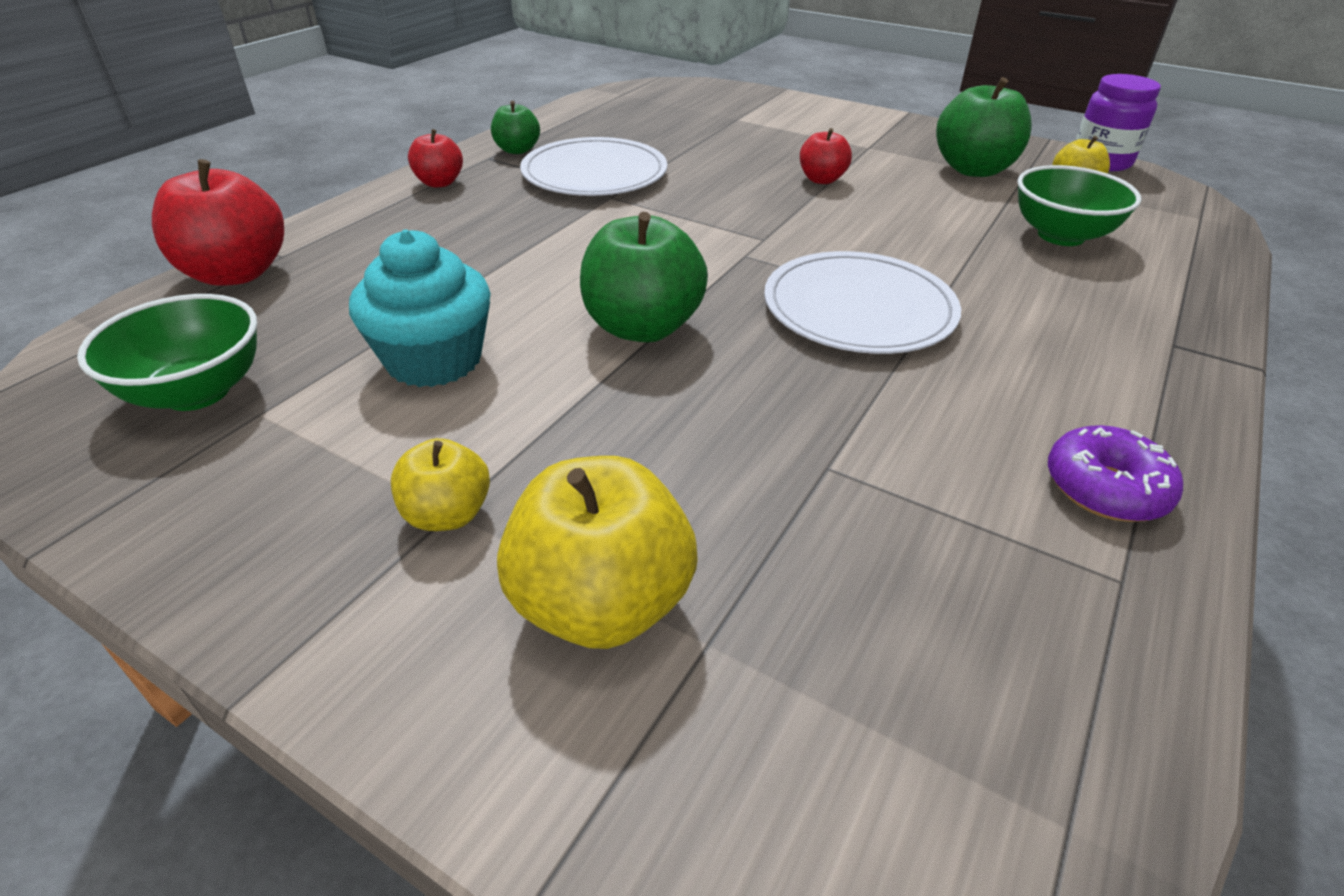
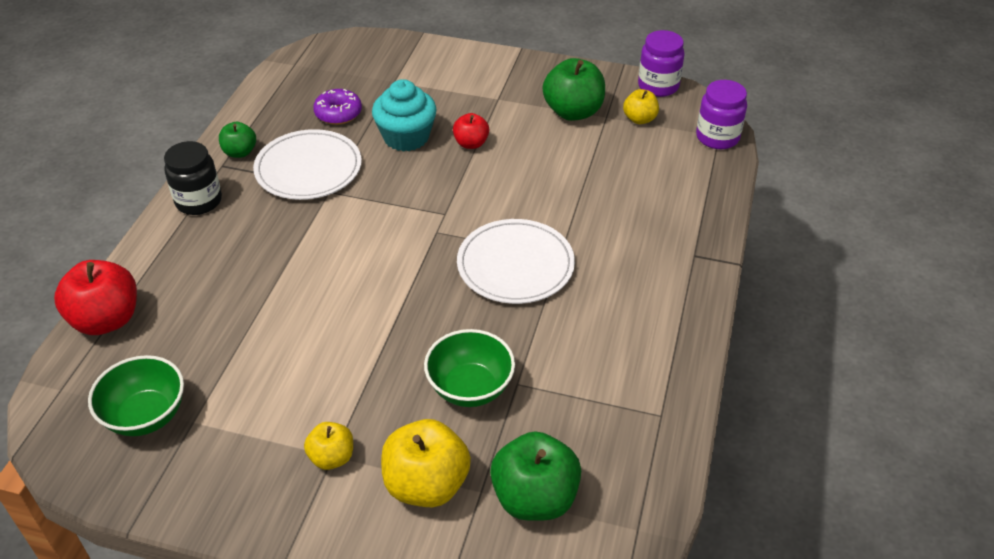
camera: 15 degrees left, 5 degrees up
turquoise cupcake [349,230,491,387] -> turquoise cupcake moved to [372,79,437,152]
red apple [408,129,463,187] -> black jar [164,141,222,215]
green apple [580,212,708,342] -> green apple moved to [490,432,581,521]
green bowl [1017,165,1141,246] -> green bowl moved to [424,329,515,407]
purple donut [1048,425,1183,522] -> purple donut moved to [313,89,362,125]
none -> purple jar [696,80,747,149]

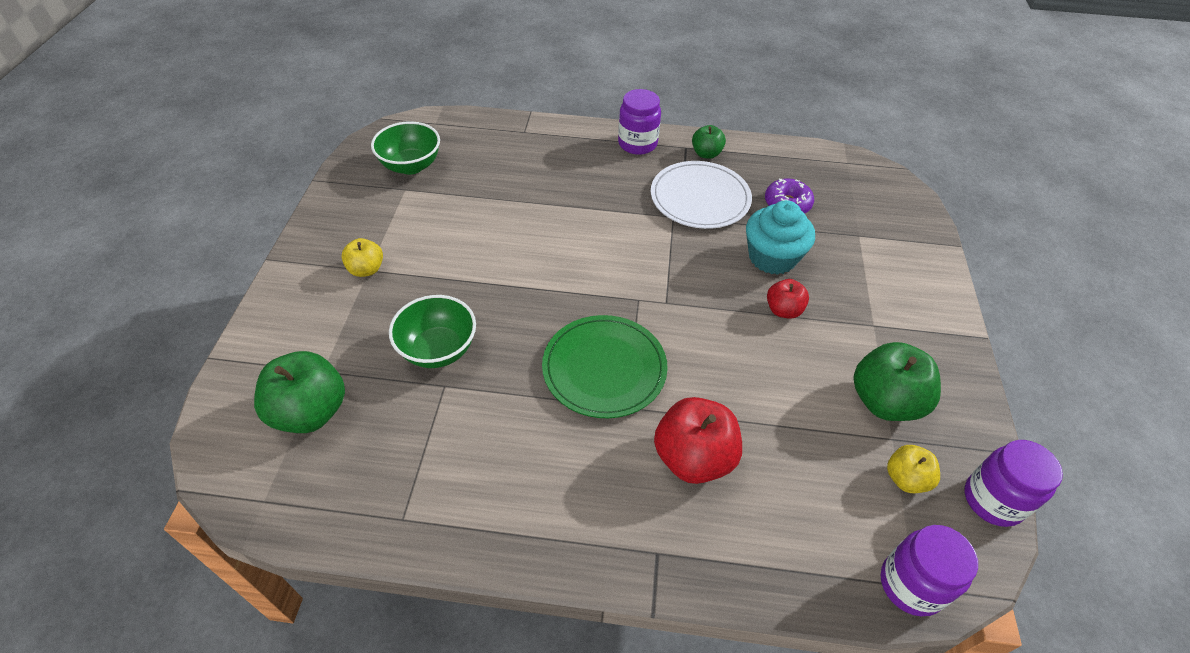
camera: 80 degrees right, 5 degrees up
red apple [54,260,137,335] -> red apple moved to [654,397,742,484]
black jar [164,141,222,215] -> purple jar [618,89,661,155]
yellow apple [381,419,471,507] -> none
white plate [457,219,575,304] -> green plate [542,315,668,418]

